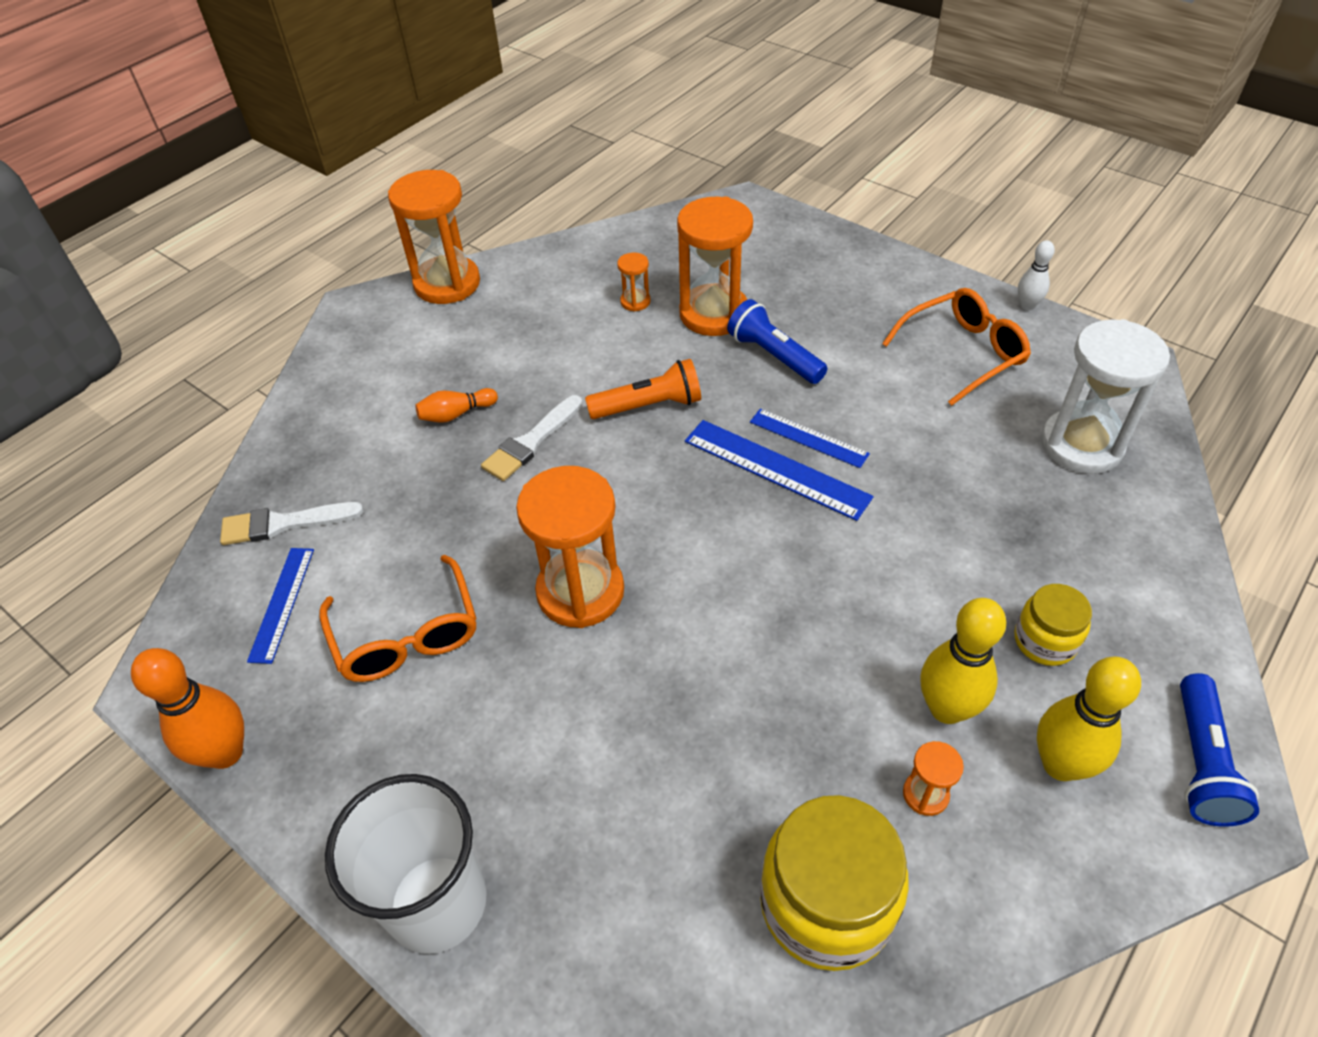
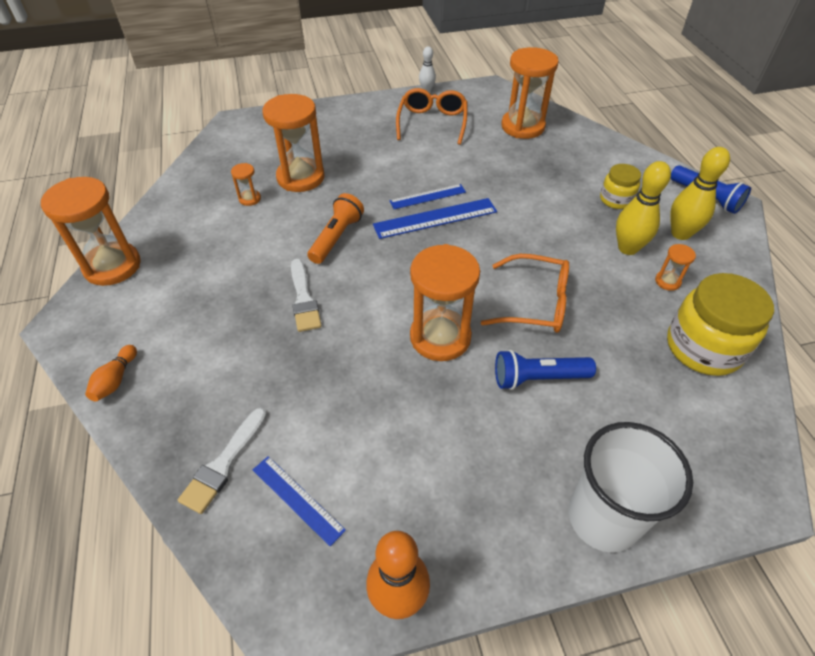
camera: 55 degrees left, 0 degrees up
orange glasses [319,555,477,682] -> orange glasses moved to [481,254,569,333]
orange bowling pin [415,388,498,423] -> orange bowling pin moved to [85,345,137,401]
blue flashlight [727,299,828,384] -> blue flashlight moved to [495,350,596,390]
white hourglass [1041,319,1170,474] -> orange hourglass [501,47,559,139]

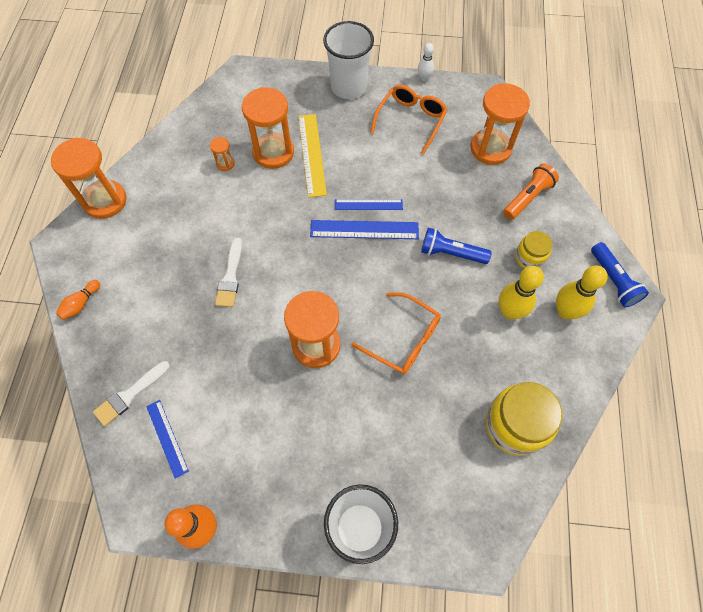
camera: 20 degrees right, 15 degrees up
orange flashlight [307,193,364,264] -> orange flashlight moved to [503,164,559,220]
blue flashlight [495,350,596,390] -> blue flashlight moved to [421,228,492,264]
orange hourglass [655,244,696,291] -> none
none -> yellow ruler [298,114,327,198]
none -> white cup [323,21,374,99]

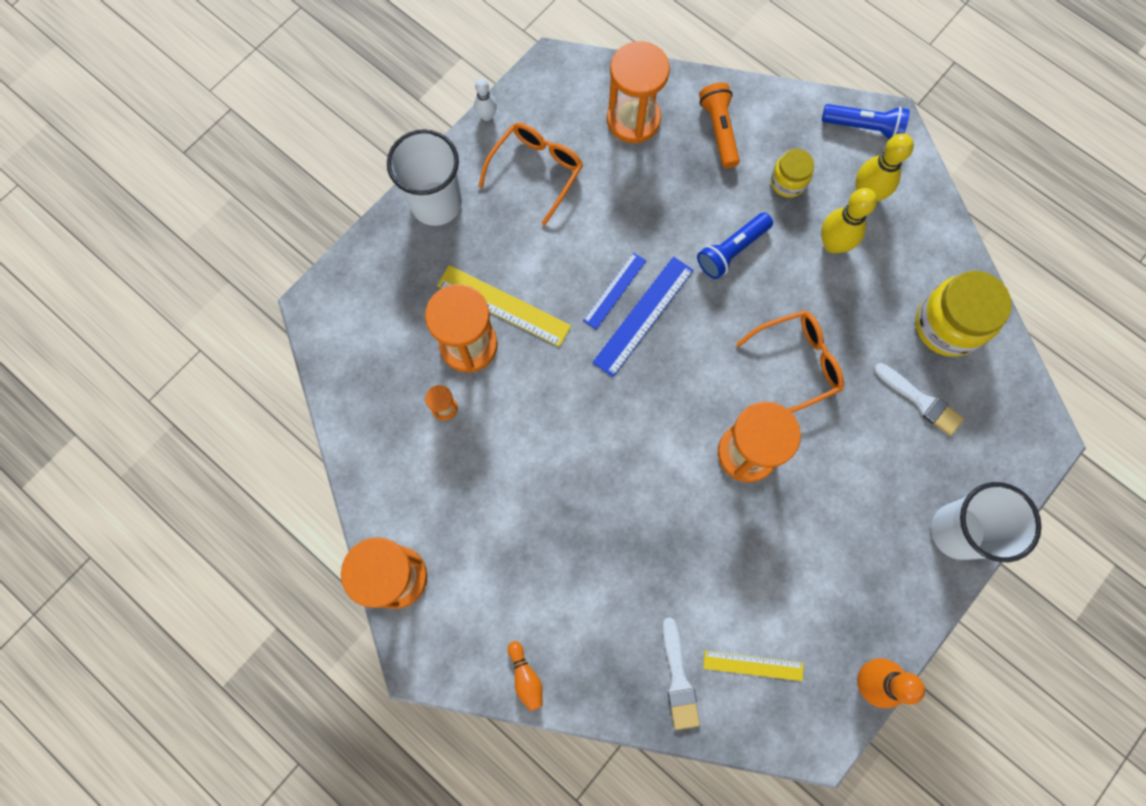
camera: 55 degrees left, 10 degrees up
blue ruler [146,400,189,479] -> yellow ruler [703,650,804,681]
white brush [215,238,242,307] -> white brush moved to [874,363,964,436]
orange glasses [370,85,447,154] -> orange glasses turned 60 degrees clockwise [478,123,583,226]

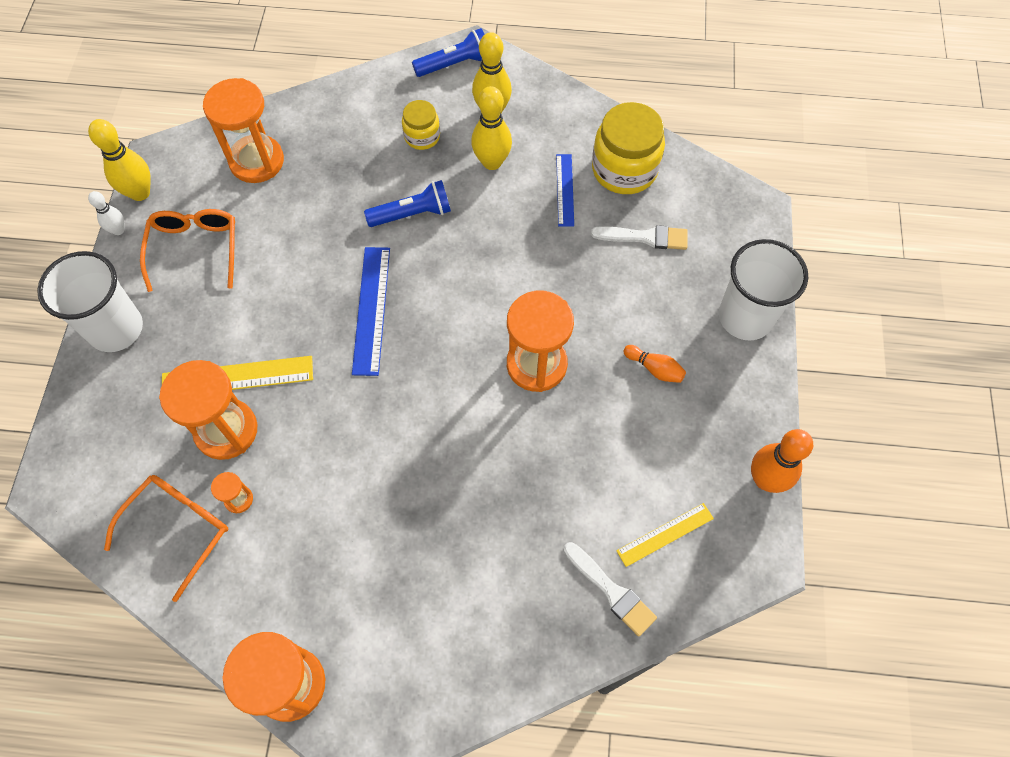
camera: 35 degrees left, 10 degrees down
orange bowling pin [508,641,543,711] -> orange bowling pin moved to [623,345,686,383]
blue ruler [583,252,646,329] -> blue ruler moved to [556,154,574,227]
blue flashlight [697,212,773,279] -> blue flashlight turned 120 degrees counterclockwise [364,180,451,227]
orange flashlight [699,82,740,168] -> none
orange glasses [736,310,844,413] -> orange glasses moved to [104,475,228,602]
none -> yellow bowling pin [88,119,151,201]

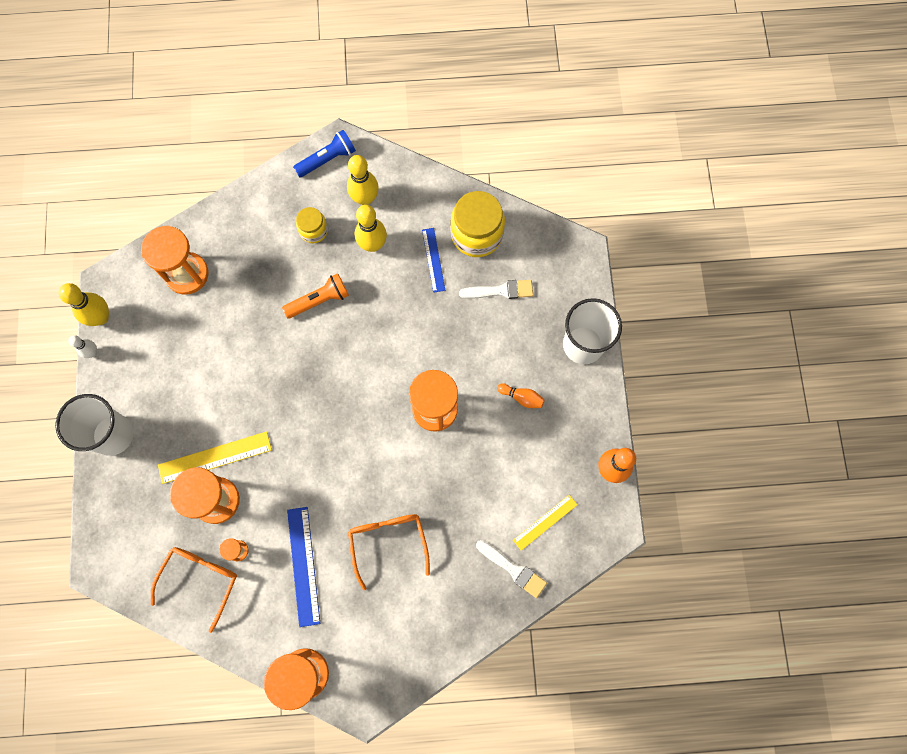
camera: 10 degrees left, 10 degrees up
orange glasses [140,209,235,292] -> orange glasses moved to [348,514,430,590]
blue ruler [352,247,390,376] -> blue ruler moved to [287,507,320,627]
blue flashlight [364,180,451,227] -> orange flashlight [282,273,349,319]

